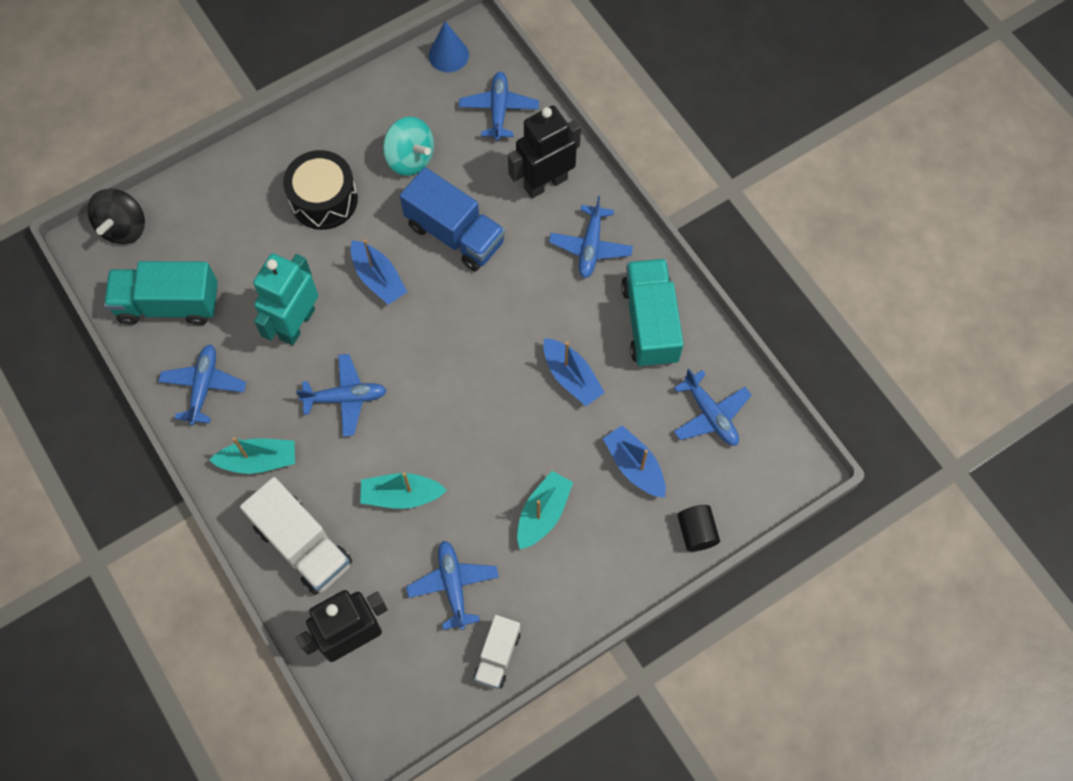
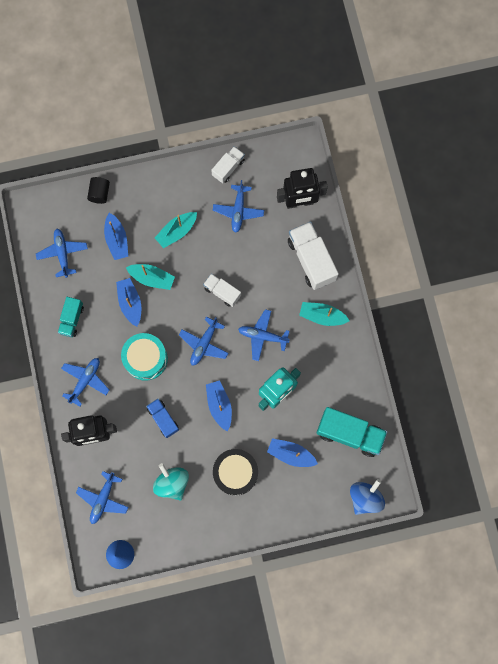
camera: 160 degrees left, 10 degrees up
black spinning top [88,189,145,244] -> blue spinning top [350,479,385,515]
blue plane [158,344,246,425] -> blue plane moved to [179,317,228,366]
turquoise boat [360,472,447,509] -> turquoise boat moved to [126,264,175,290]
blue truck [400,167,505,271] -> blue truck [146,398,179,438], size x0.58
turquoise truck [621,259,684,367] -> turquoise truck [58,297,84,337], size x0.58
none -> turquoise drum [121,333,168,381]
none -> white truck [203,273,241,307]
none -> blue boat [267,438,318,467]

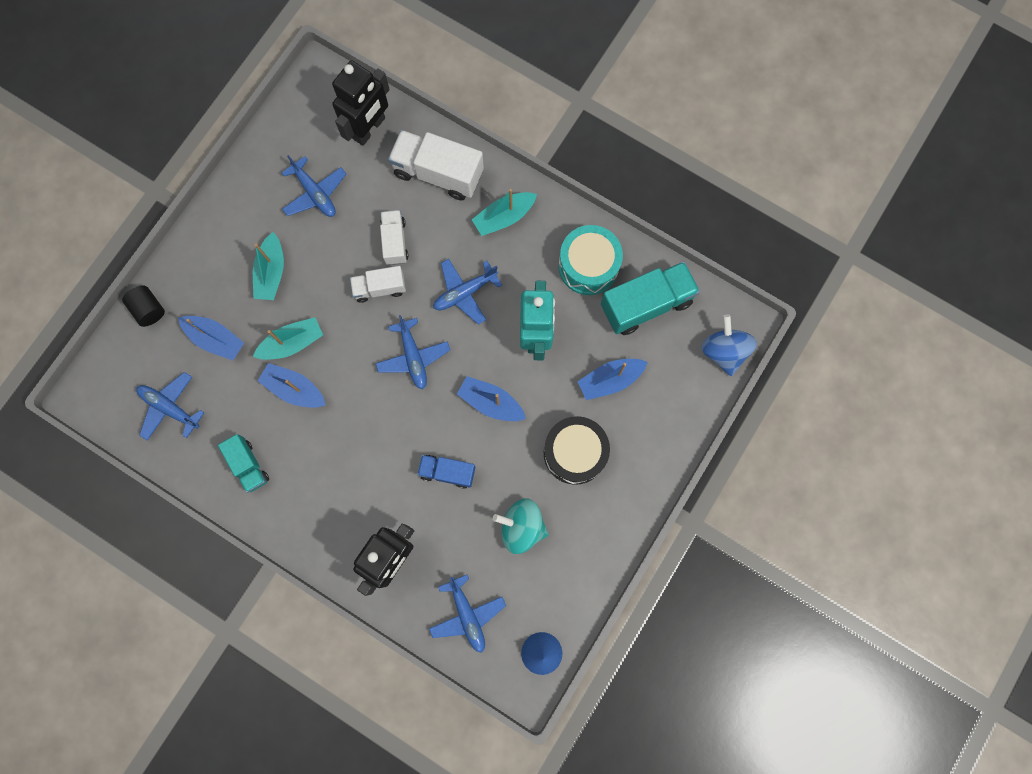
camera: 45 degrees left, 0 degrees up
blue plane [61,358,109,407] -> none
turquoise drum [121,333,168,381] -> turquoise drum moved to [559,225,623,295]
white truck [211,146,245,183] -> white truck moved to [380,210,409,265]

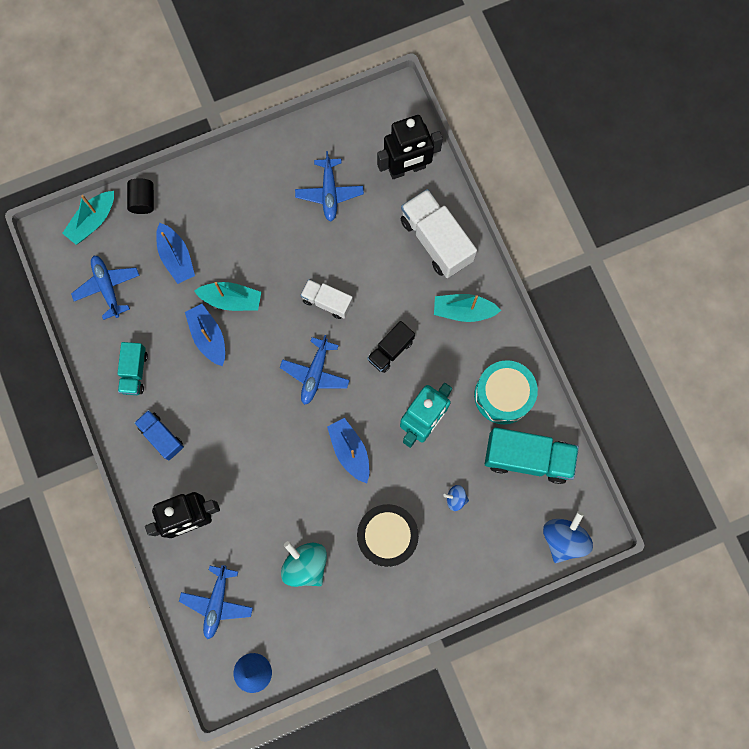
camera: 35 degrees right, 0 degrees up
turquoise boat [253,232,284,300] -> turquoise boat moved to [62,191,114,245]
white truck [380,210,409,265] -> none
blue truck [417,455,475,489] -> blue truck moved to [134,410,184,460]
blue plane [433,259,502,325] -> black truck [367,321,415,373]
blue boat [578,359,648,400] -> blue spinning top [443,485,469,511]

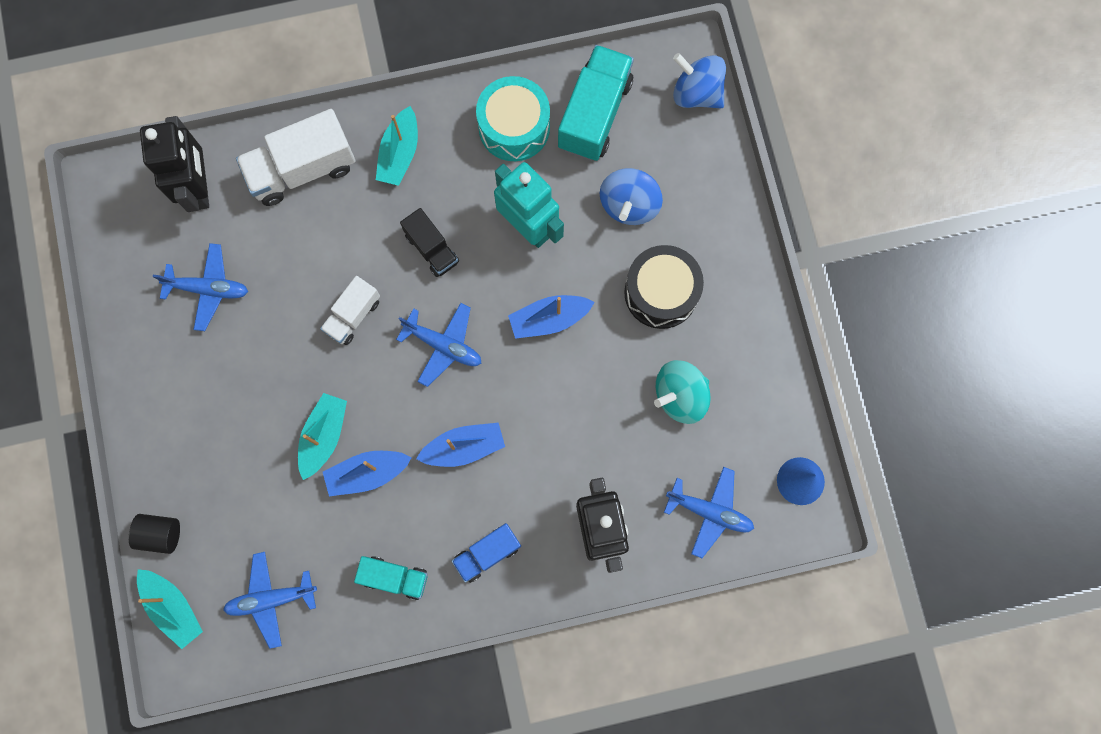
camera: 80 degrees left, 0 degrees up
blue boat [156,223,195,284] -> blue boat moved to [416,423,505,467]
blue spinning top [443,485,469,511] -> blue spinning top [600,168,663,225], size x1.95

